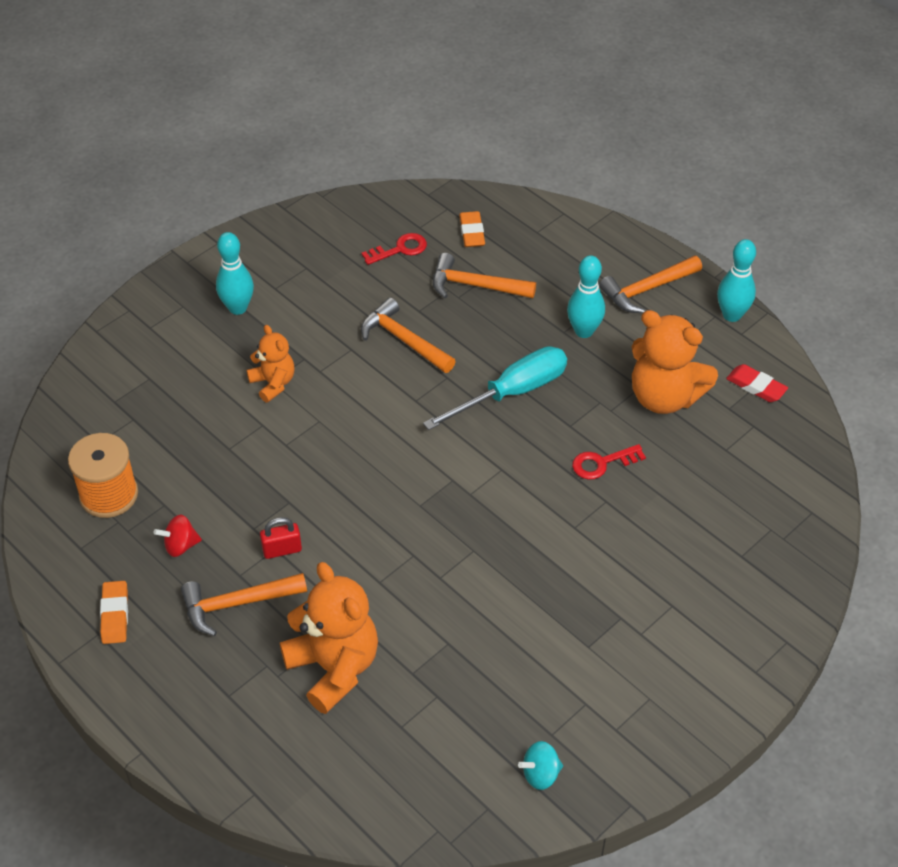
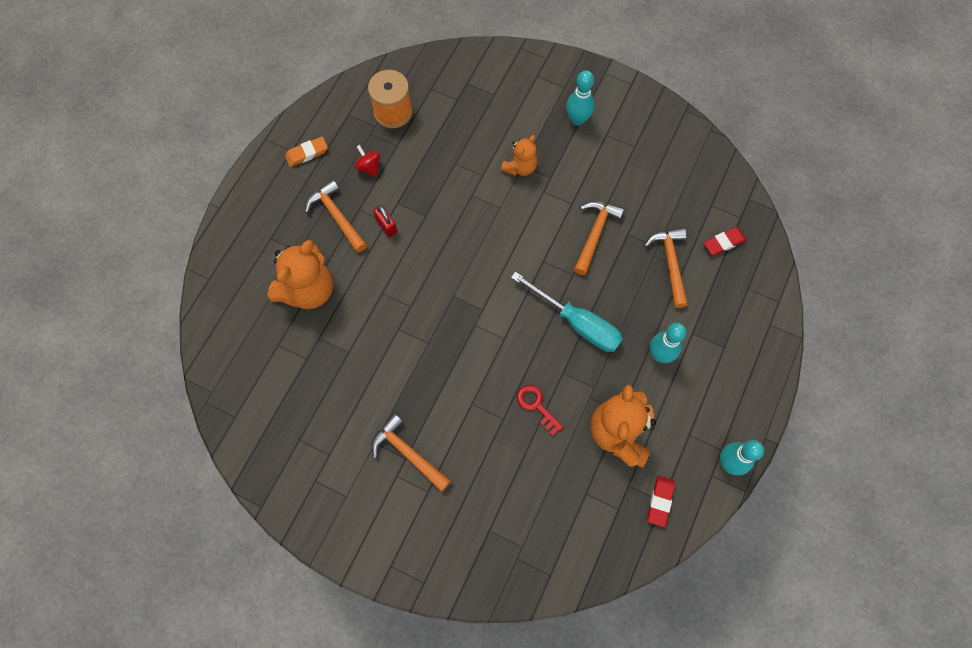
camera: 70 degrees right, 20 degrees up
red key [362,233,427,265] -> none
orange eraser [459,211,485,247] -> red eraser [704,227,747,256]
turquoise spinning top [518,741,563,790] -> none
orange hammer [599,255,702,313] -> orange hammer moved to [371,413,451,492]

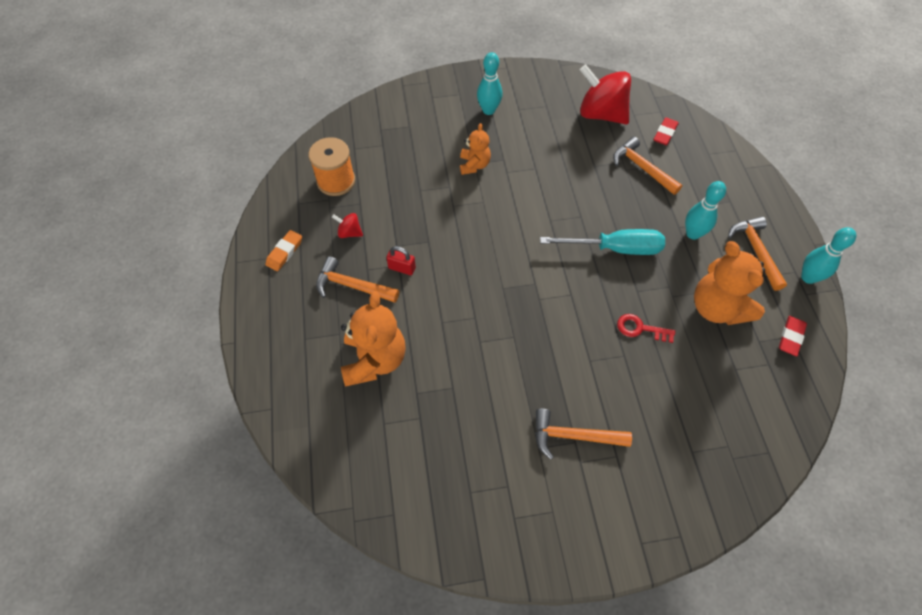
camera: 35 degrees left, 10 degrees down
orange hammer [574,201,624,275] -> orange hammer moved to [728,216,787,291]
red eraser [648,476,675,527] -> red eraser turned 45 degrees clockwise [779,316,807,356]
none -> red spinning top [580,64,631,124]

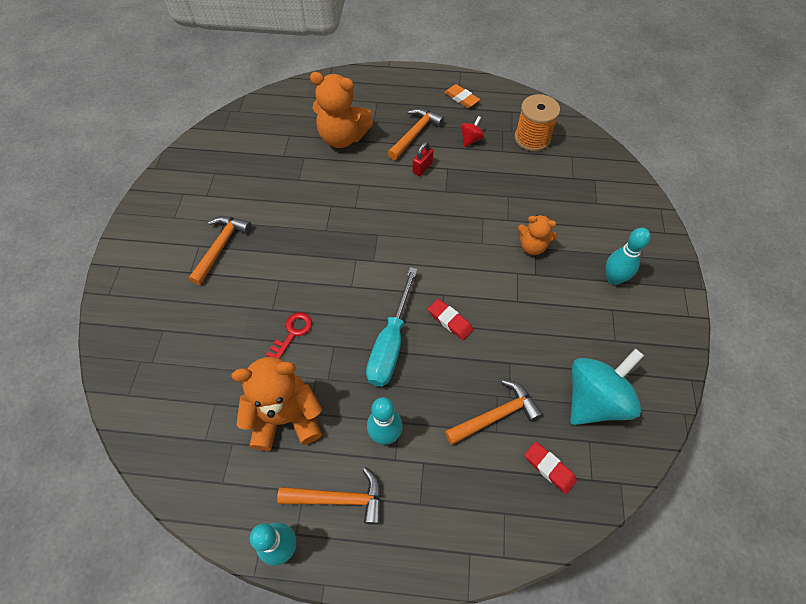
camera: 105 degrees right, 0 degrees up
red spinning top [580,64,631,124] -> turquoise spinning top [570,348,644,425]
red eraser [779,316,807,356] -> red eraser moved to [428,299,473,340]

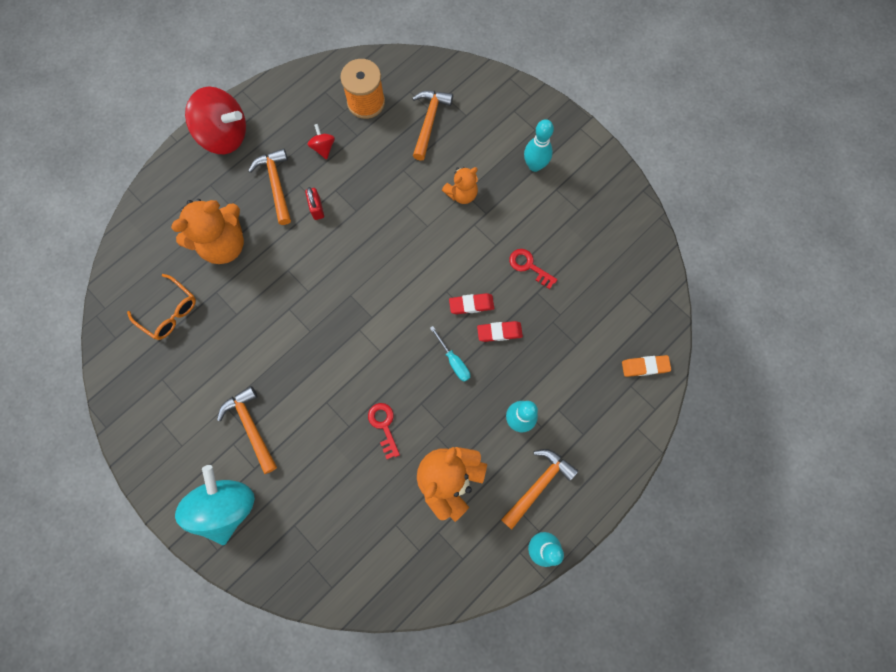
camera: 50 degrees left, 15 degrees up
turquoise screwdriver [366,267,417,387] -> turquoise screwdriver [430,326,470,382], size x0.52
orange eraser [444,84,480,108] -> orange eraser moved to [622,355,671,377]
orange hammer [445,380,543,445] -> orange hammer moved to [412,90,453,161]
red eraser [525,442,577,494] -> red eraser moved to [477,321,523,342]
turquoise spinning top [570,348,644,425] -> turquoise spinning top moved to [175,465,255,545]
none -> orange glasses [127,274,196,340]
none -> red spinning top [185,87,246,154]
none -> red key [509,249,557,289]

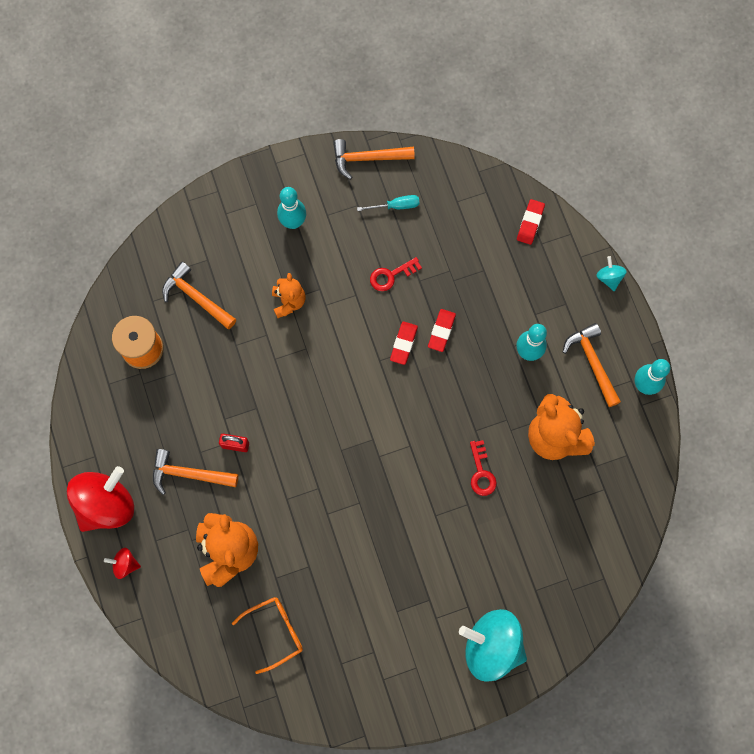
camera: 65 degrees left, 0 degrees up
orange hammer [217,386,277,474] -> orange hammer moved to [333,139,415,180]
red spinning top [308,124,335,160] -> red spinning top moved to [104,548,141,579]
red key [368,403,400,459] -> red key turned 105 degrees counterclockwise [470,440,497,496]
turquoise screwdriver [430,326,470,382] -> turquoise screwdriver moved to [357,195,420,211]
orange eraser [622,355,671,377] -> red eraser [517,199,545,245]
none -> turquoise spinning top [597,256,627,291]

